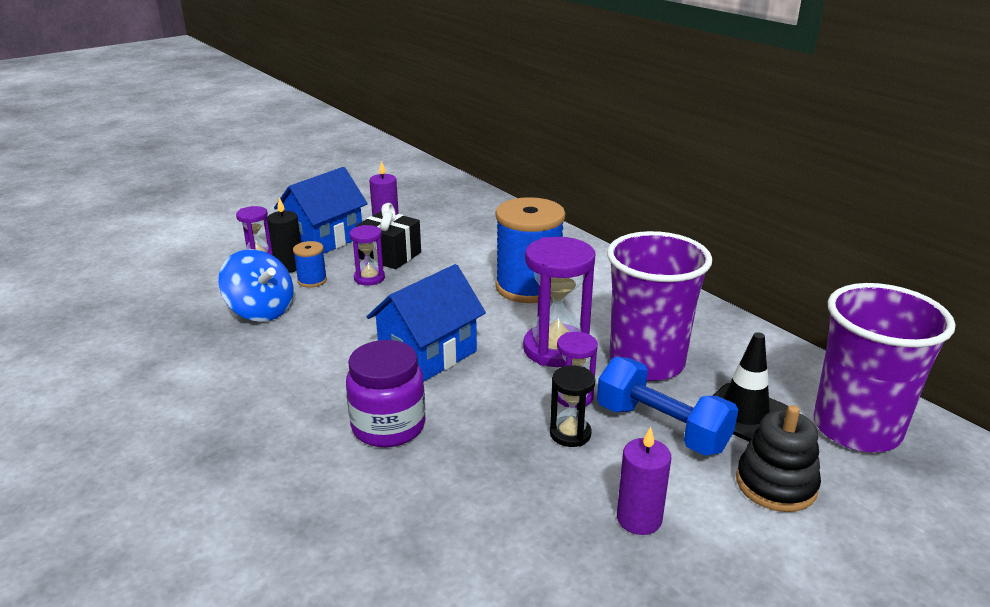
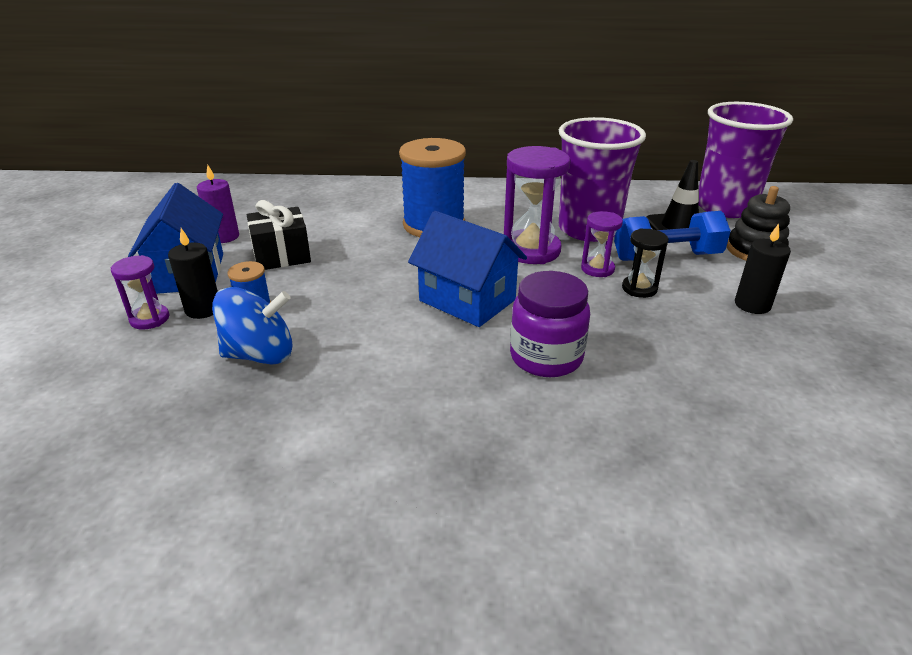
camera: 50 degrees left, 5 degrees up
purple hourglass [350,225,385,286] -> none
blue house [367,264,486,382] -> blue house turned 45 degrees counterclockwise [408,211,527,327]
purple candle [617,427,671,535] -> black candle [735,224,791,314]

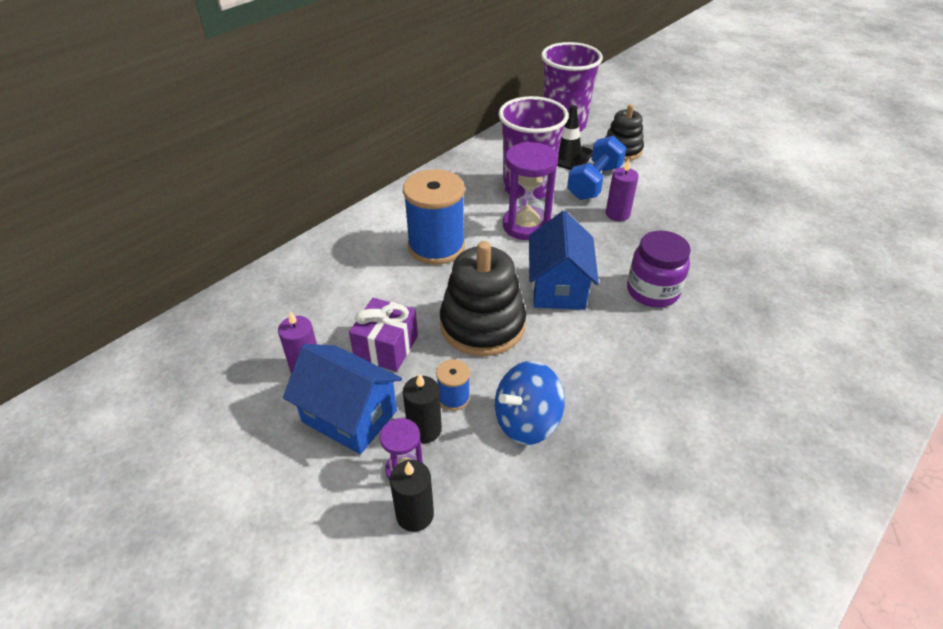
camera: 50 degrees left, 10 degrees up
blue spinning top [212,287,293,365] -> blue spinning top turned 150 degrees counterclockwise [495,361,565,445]
black gift [247,200,311,270] -> purple gift [349,298,418,372]
blue house [408,211,527,327] -> blue house turned 75 degrees counterclockwise [529,211,599,310]
purple hourglass [581,211,623,277] -> none
black hourglass [622,228,669,298] -> purple candle [606,159,639,221]
black candle [735,224,791,314] -> black candle moved to [390,460,434,532]
none -> black stacking toy [440,241,526,356]

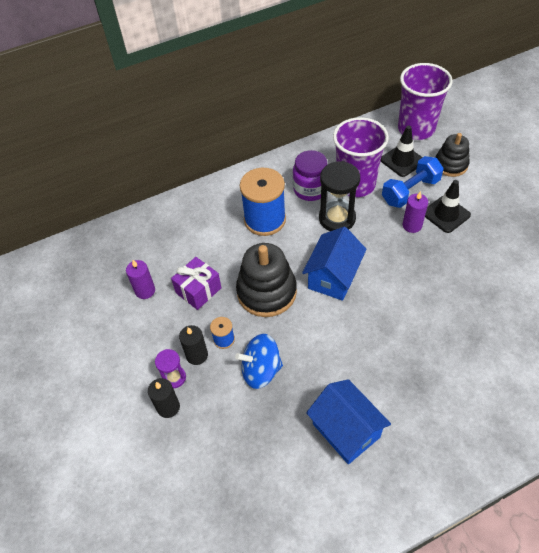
camera: 25 degrees right, 10 degrees up
blue house [283,344,402,454] -> blue house moved to [306,379,391,464]
purple hourglass [503,142,558,240] -> black hourglass [319,161,360,231]
purple jar [627,231,691,307] -> purple jar moved to [293,150,328,201]
none -> black traffic cone [425,180,471,233]

